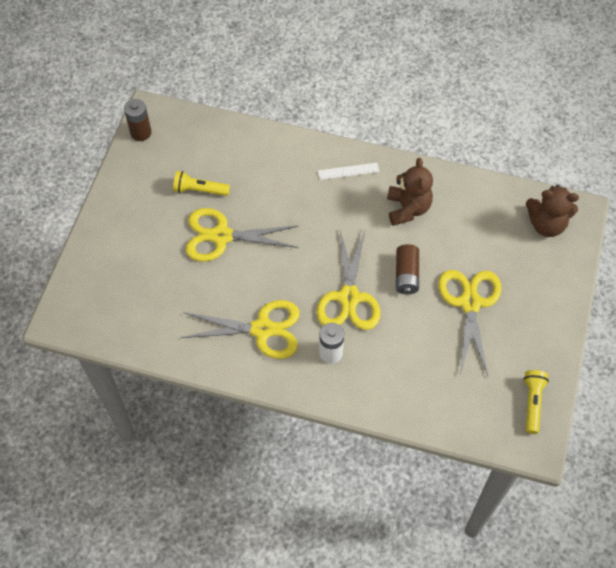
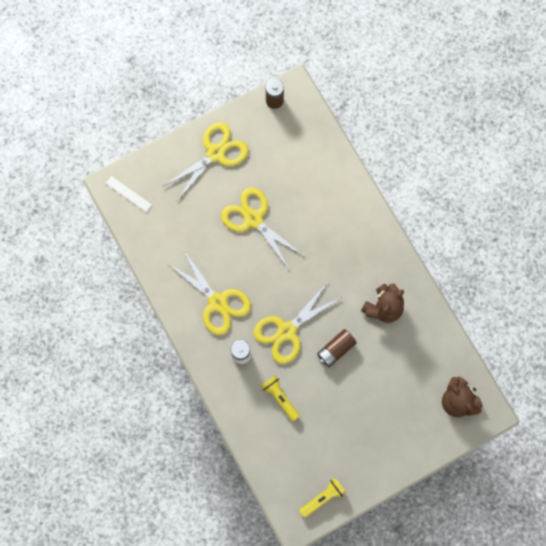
camera: 45 degrees right, 15 degrees up
yellow flashlight [173,171,230,196] -> yellow flashlight moved to [261,376,300,422]
white ruler [318,163,380,180] -> white ruler moved to [106,176,152,212]
yellow scissors [438,270,502,376] -> yellow scissors moved to [163,122,248,201]

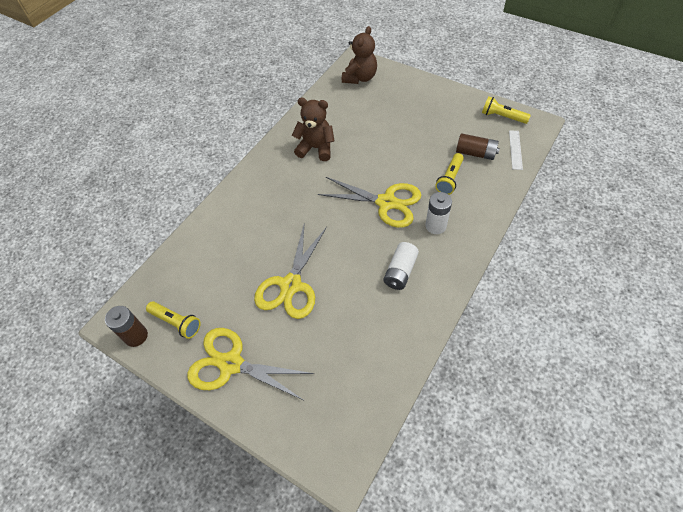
camera: 115 degrees left, 20 degrees down
white ruler [106,176,152,212] -> white ruler moved to [509,130,523,170]
yellow scissors [167,249,251,335] -> white battery [383,242,419,290]
brown battery [317,329,357,367] -> brown battery moved to [456,133,500,160]
none -> yellow flashlight [146,301,201,339]

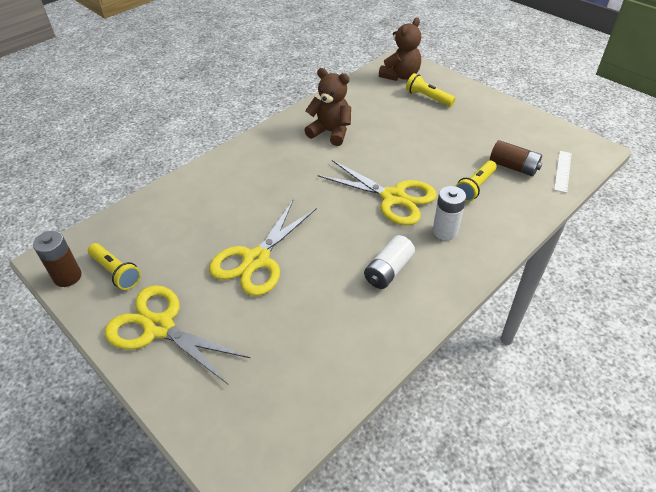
camera: 10 degrees right, 10 degrees down
yellow flashlight [482,96,531,124] -> yellow flashlight moved to [406,73,456,107]

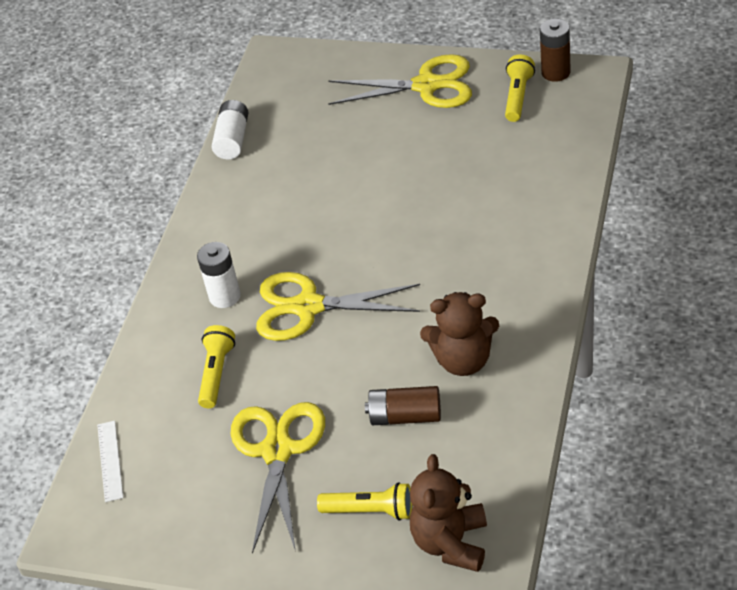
camera: 155 degrees right, 0 degrees up
yellow flashlight [88,243,141,290] -> yellow flashlight turned 90 degrees clockwise [505,54,535,122]
yellow scissors [209,200,317,296] -> yellow scissors moved to [230,402,325,554]
white battery [364,235,415,289] -> white battery moved to [212,100,248,159]
brown battery [490,140,542,176] -> brown battery moved to [365,386,441,425]

